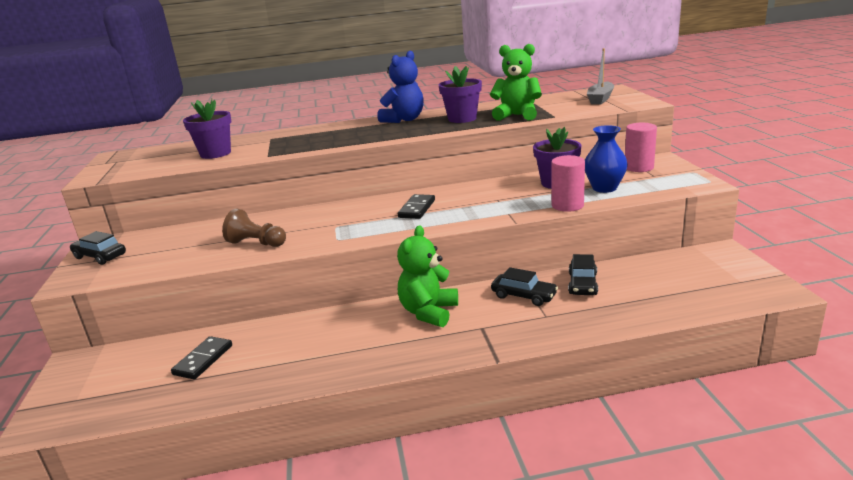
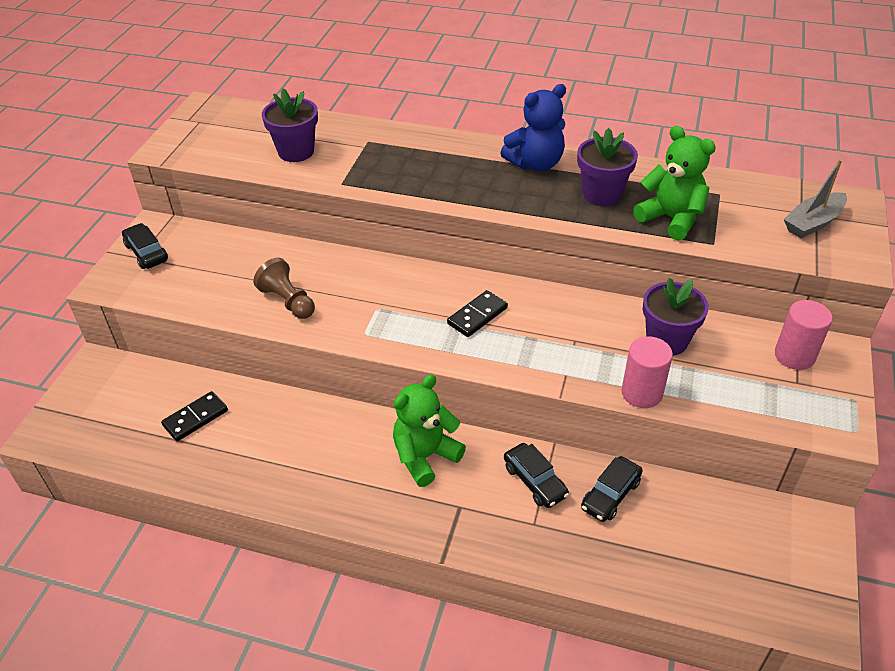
camera: 25 degrees right, 20 degrees up
blue vase [585,125,628,193] -> none

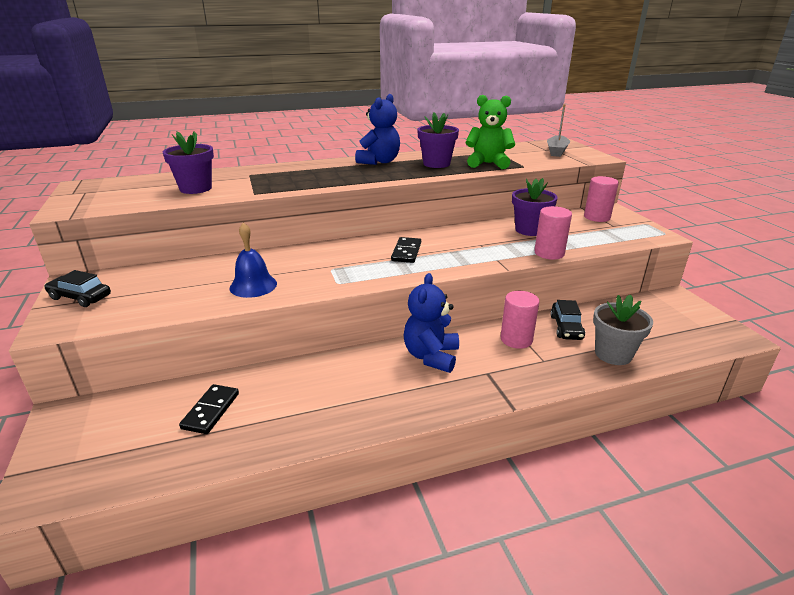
camera: 35 degrees left, 15 degrees down
brown pawn [253,258,315,319] -> blue bell [230,223,277,298]
green teddy bear [393,375,466,487] -> blue teddy bear [404,273,459,373]
black car [504,443,569,508] -> pink cylinder [501,291,539,349]
none -> grey flower pot [593,295,653,365]

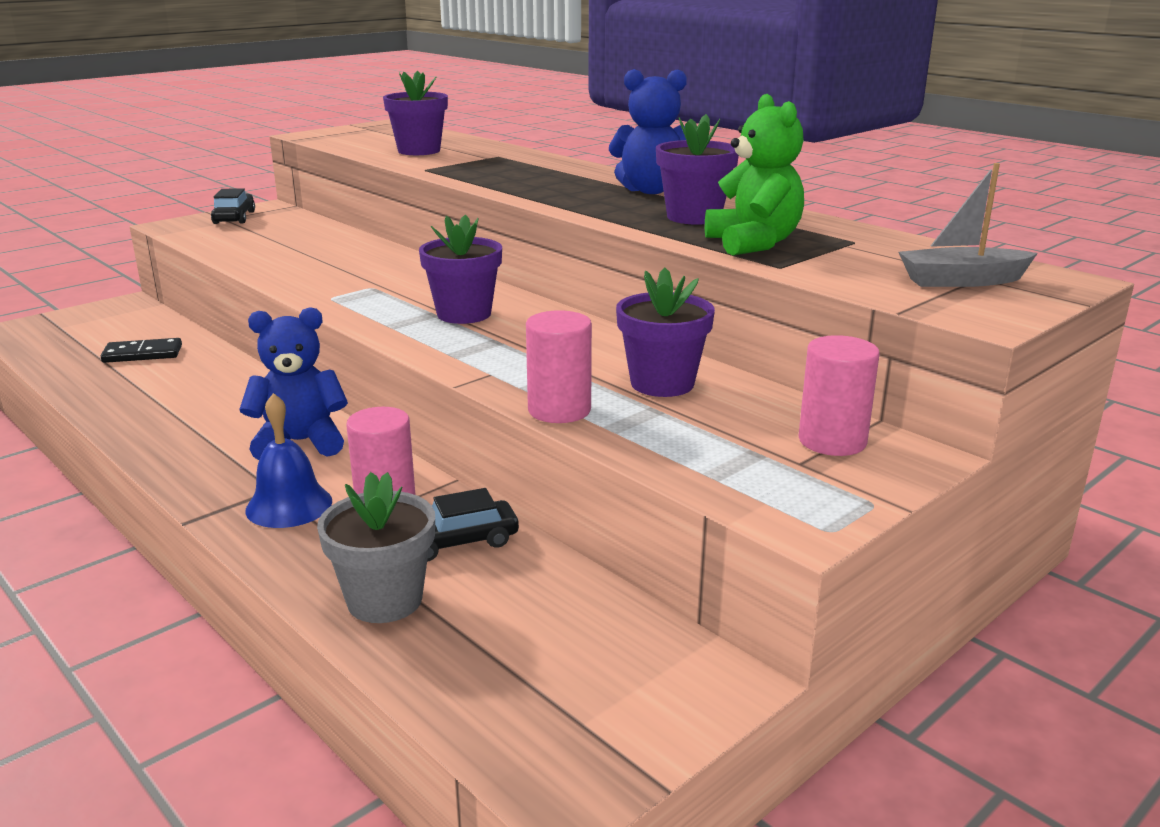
camera: 65 degrees right, 5 degrees down
blue bell [230,223,277,298] -> blue bell moved to [245,393,332,528]
black domino [391,237,421,263] -> purple flower pot [419,215,502,324]

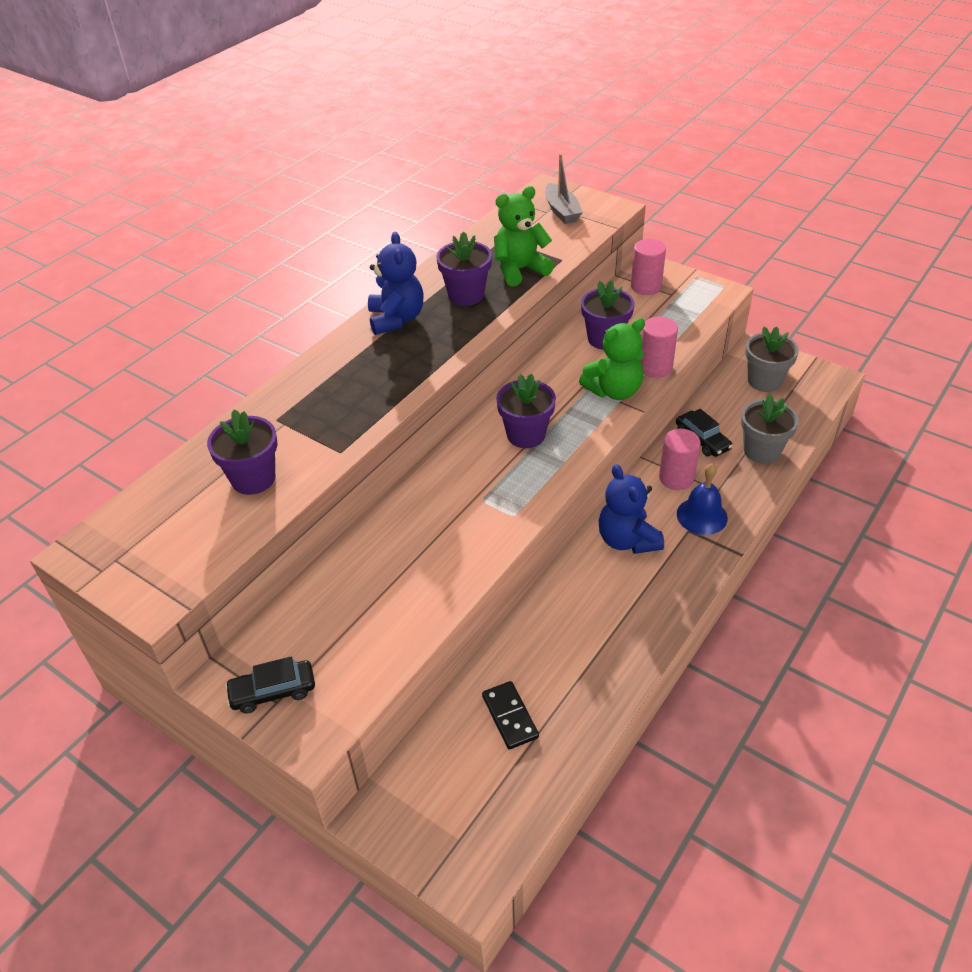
camera: 100 degrees left, 20 degrees up
none -> green teddy bear [579,318,645,400]
none -> grey flower pot [745,326,799,392]

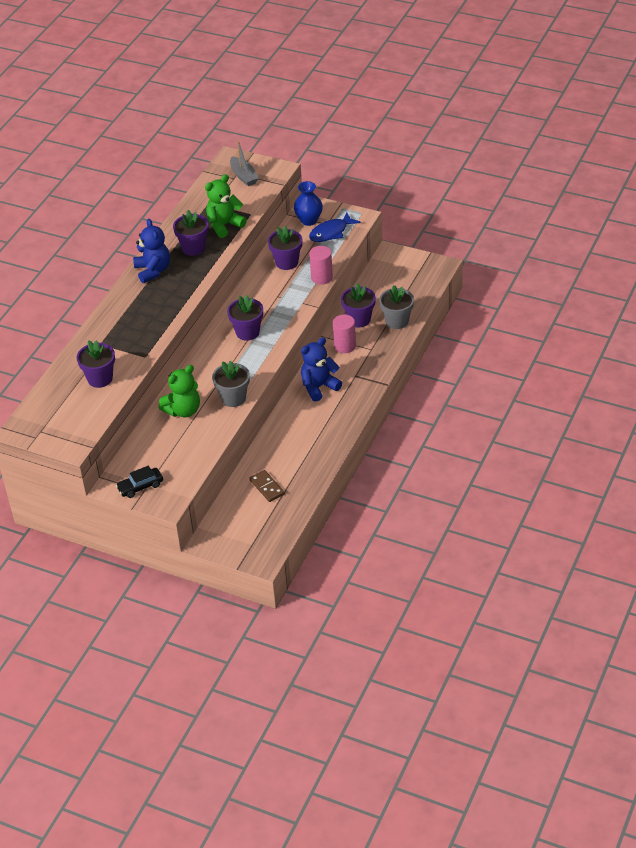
camera: 10 degrees left, 0 degrees up
black domino [482,681,539,750] -> brown domino [249,470,285,502]
green teddy bear [579,318,645,400] -> green teddy bear moved to [158,365,200,417]
blue teddy bear [599,464,664,554] -> blue teddy bear turned 90 degrees clockwise [301,337,342,402]
pink cylinder [631,239,666,295] -> blue vase [294,181,323,226]
black car [676,409,733,457] -> purple flower pot [341,283,376,328]
blue bell [677,463,728,535] -> none
grey flower pot [745,326,799,392] -> grey flower pot moved to [212,361,250,407]
none -> blue fish [309,212,361,242]

